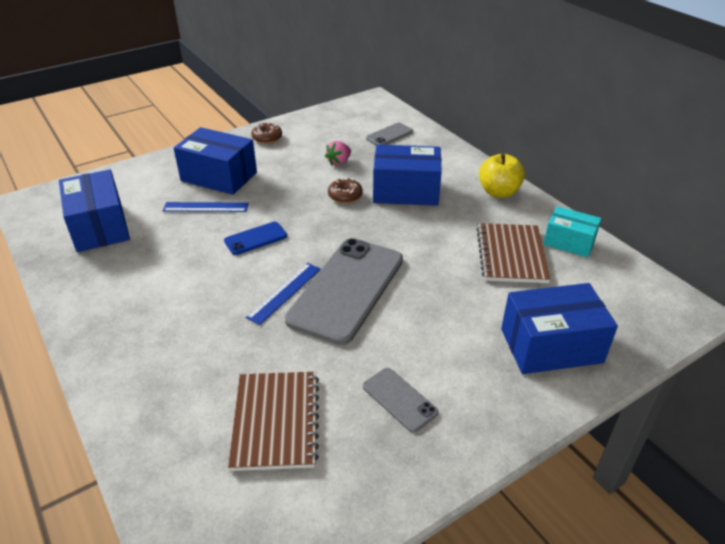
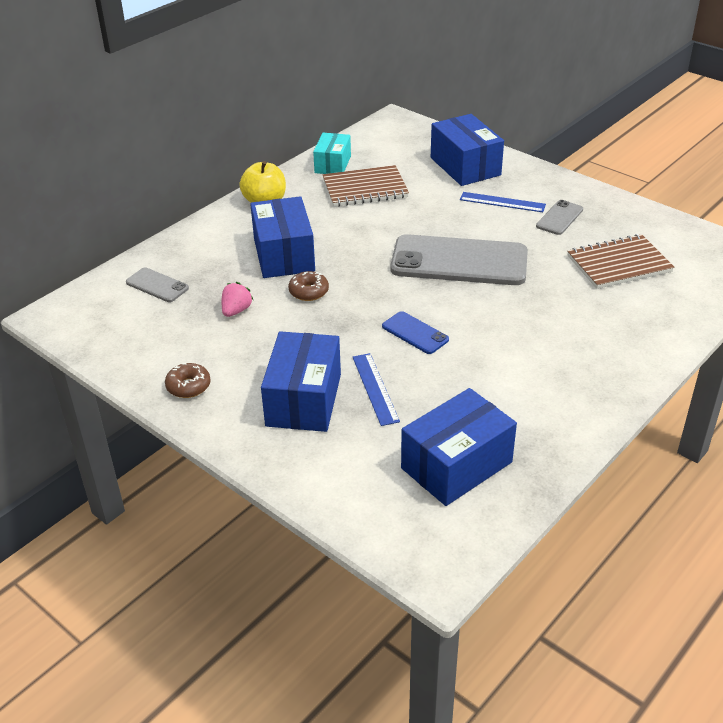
camera: 105 degrees left, 0 degrees up
blue ruler [246,263,321,325] -> blue ruler moved to [460,192,546,212]
pink strawberry [325,141,351,166] -> pink strawberry turned 90 degrees counterclockwise [222,282,253,317]

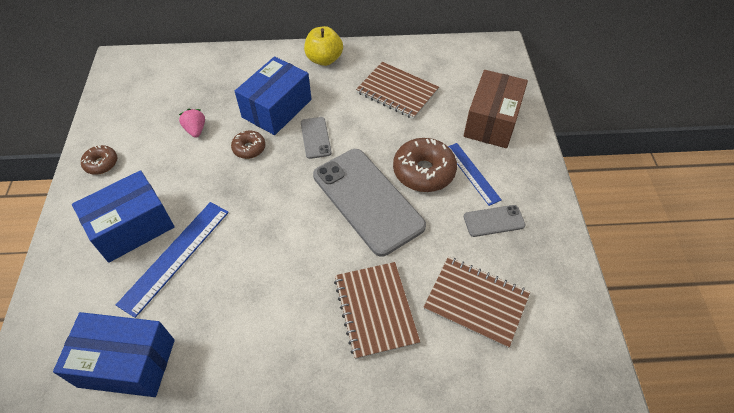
camera: 45 degrees right, 15 degrees up
grey phone [126,267,189,302] -> grey phone moved to [301,117,332,159]
pink strawberry [222,282,253,317] -> pink strawberry turned 90 degrees counterclockwise [179,109,205,138]
turquoise box [313,133,351,174] -> none
blue ruler [353,353,400,426] -> blue ruler [116,202,229,318], size x1.52
blue phone [382,311,449,354] -> none
blue box [431,114,504,186] -> brown box [464,70,528,148]
none -> brown notebook [334,262,420,359]
none -> brown donut [393,138,457,192]

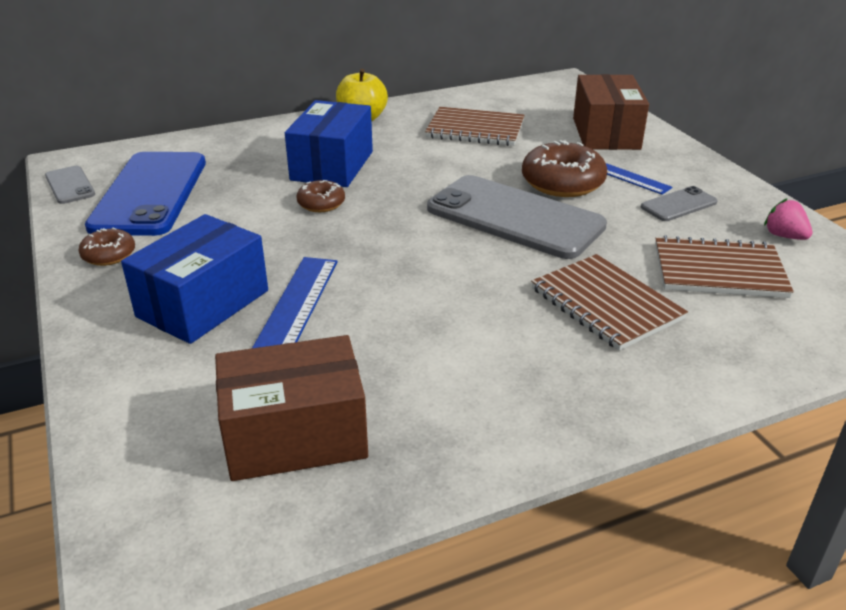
camera: 20 degrees left, 20 degrees down
blue box [53,312,175,397] -> brown box [215,335,368,481]
pink strawberry [179,109,205,138] -> pink strawberry moved to [764,198,812,240]
grey phone [301,117,332,159] -> grey phone moved to [45,166,95,204]
none -> blue phone [85,152,206,236]

